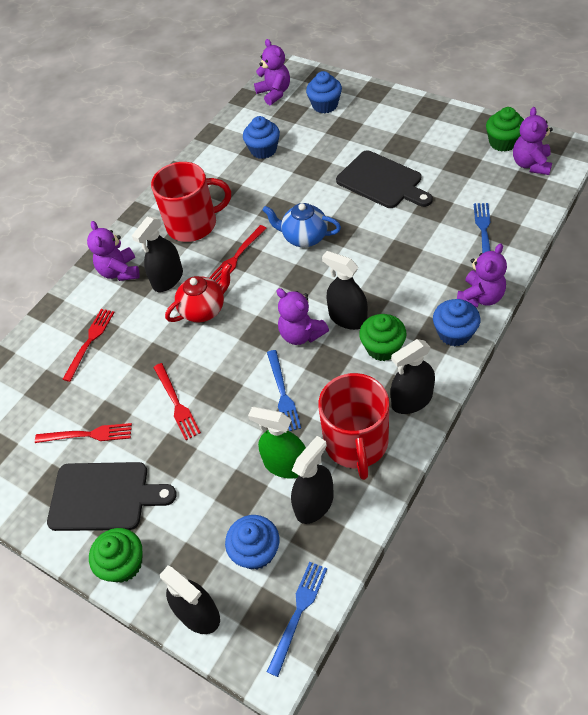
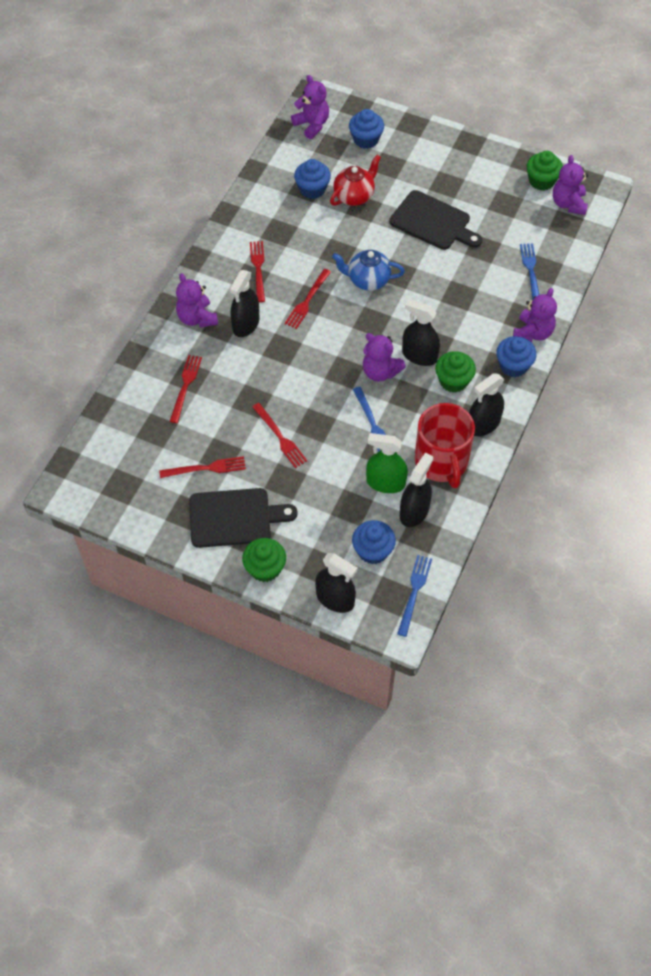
camera: 15 degrees left, 5 degrees up
red mug [151,162,231,242] -> red fork [250,241,265,303]
red teapot [165,263,232,322] -> red teapot moved to [330,155,381,206]

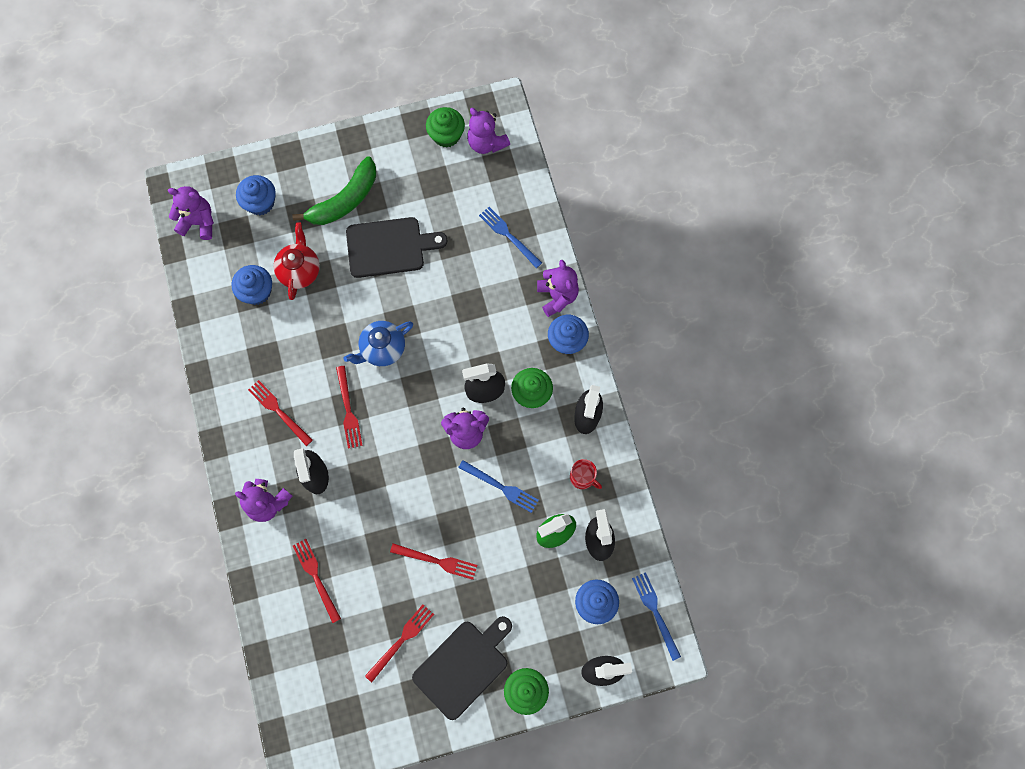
camera: 40 degrees left, 15 degrees up
red mug [415,403,475,488] -> red mug [570,459,602,489], size x0.46
none -> green banana [292,157,376,225]

